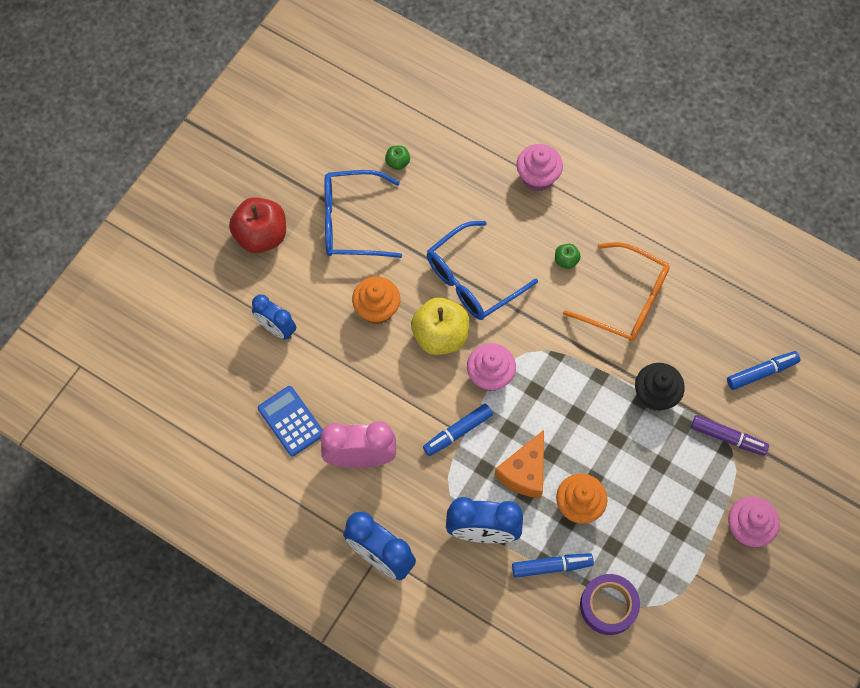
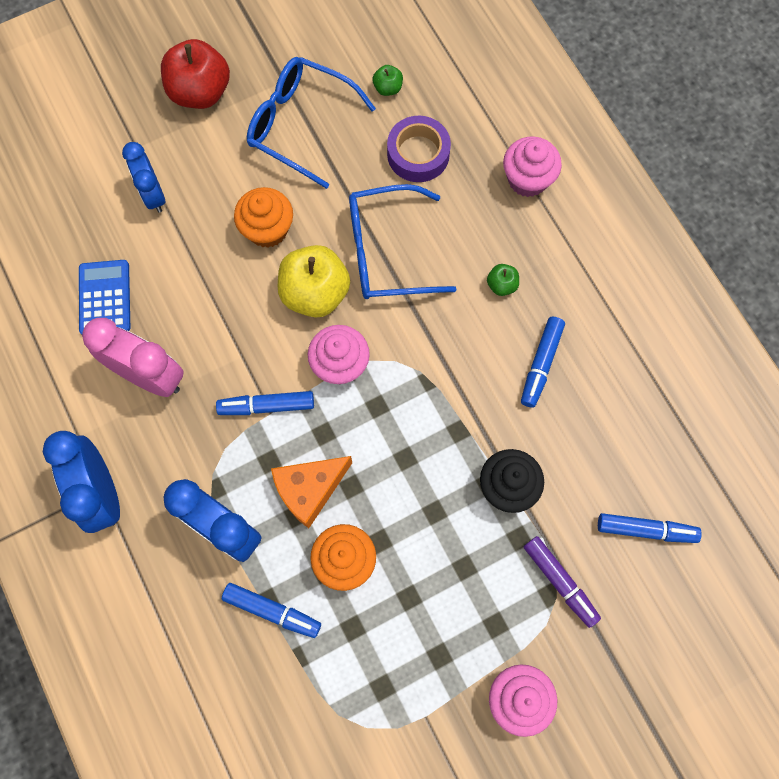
camera: 30 degrees right, 5 degrees up
orange glasses [563,242,670,342] -> blue marker [521,316,565,408]
purple tape [580,574,640,635] -> purple tape moved to [387,116,451,182]

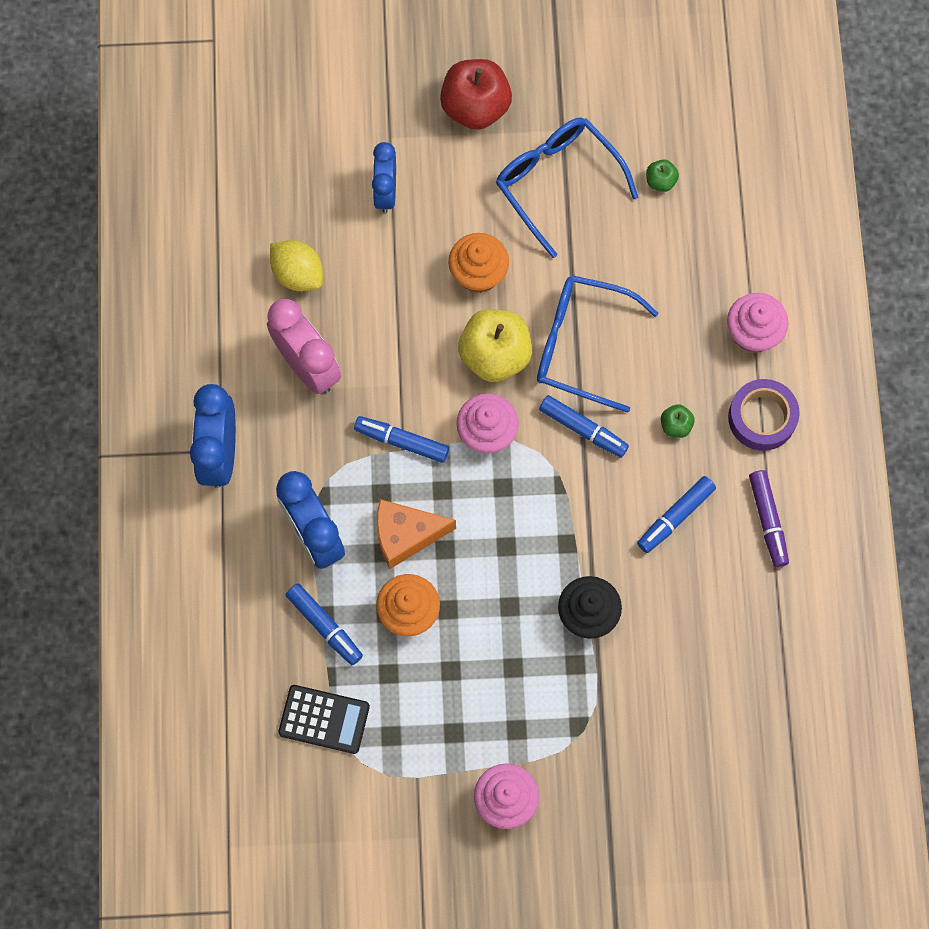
camera: 25 degrees right, 0 degrees up
blue calculator [79,260,130,335] -> yellow lemon [270,240,323,291]
purple tape [387,116,451,182] -> purple tape moved to [728,379,800,451]
purple marker [524,536,601,628] -> purple marker moved to [749,470,789,567]
blue marker [598,513,702,543] -> blue marker moved to [539,395,629,458]
none -> black calculator [278,685,370,754]

